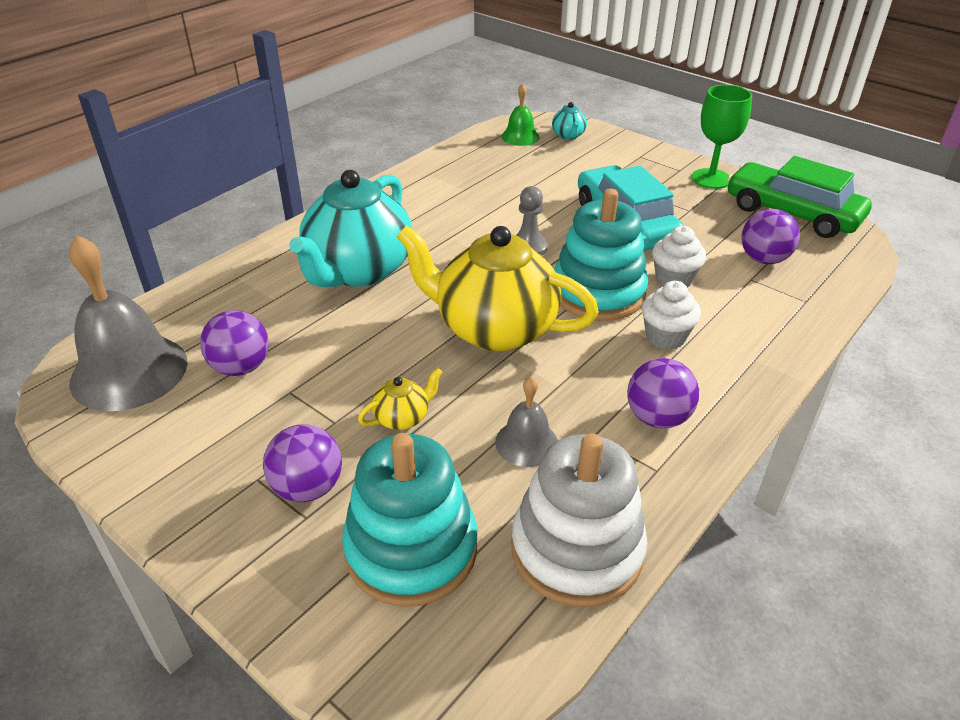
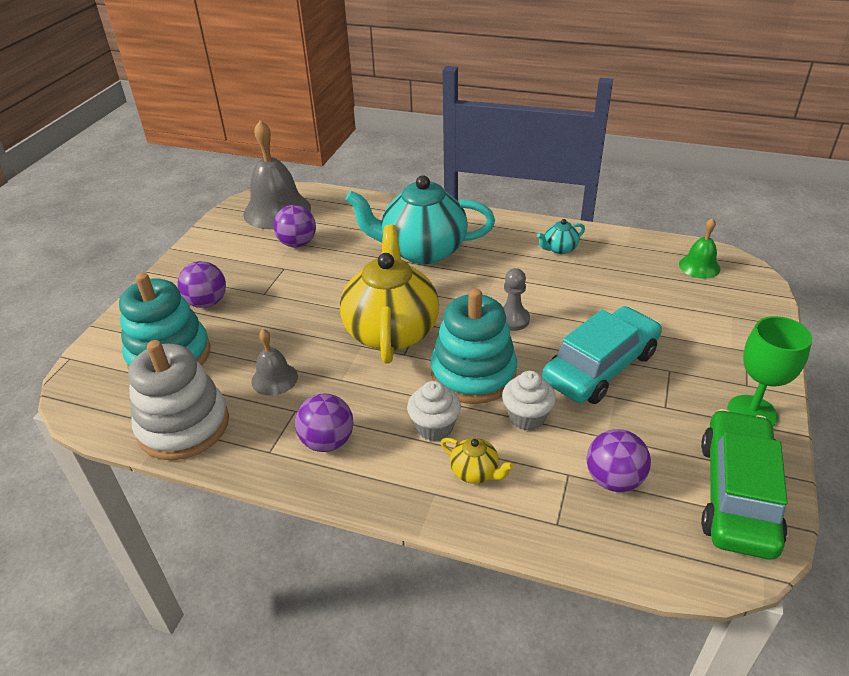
camera: 70 degrees right, 0 degrees up
yellow teapot [358,368,443,430] -> yellow teapot moved to [441,438,514,484]
turquoise teapot [552,102,587,140] -> turquoise teapot moved to [537,219,585,254]

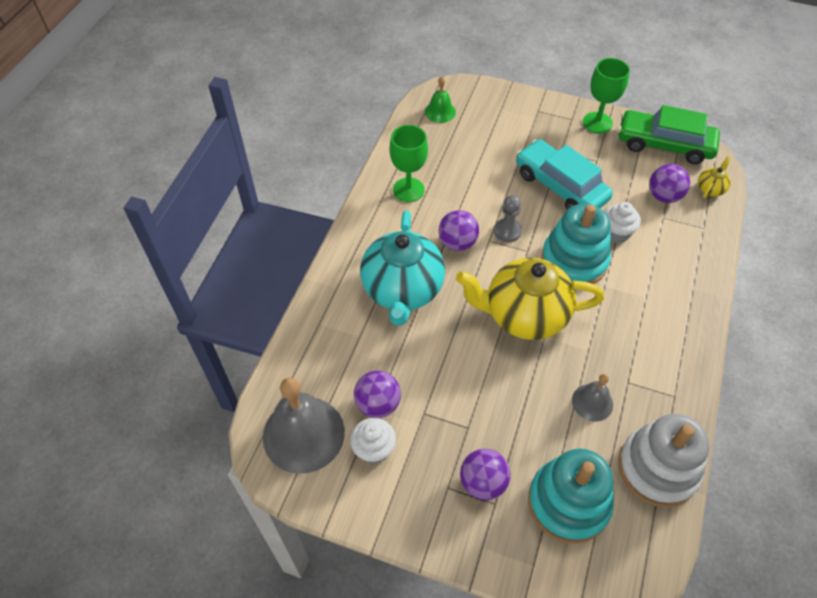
camera: 90 degrees left, 15 degrees up
purple ball [295,394,354,452] -> purple ball moved to [438,210,479,251]
white cupcake [407,381,461,441] -> white cupcake moved to [350,418,396,464]
yellow teapot [441,438,514,484] -> yellow teapot moved to [698,157,731,198]
turquoise teapot [537,219,585,254] -> green goblet [390,125,428,202]

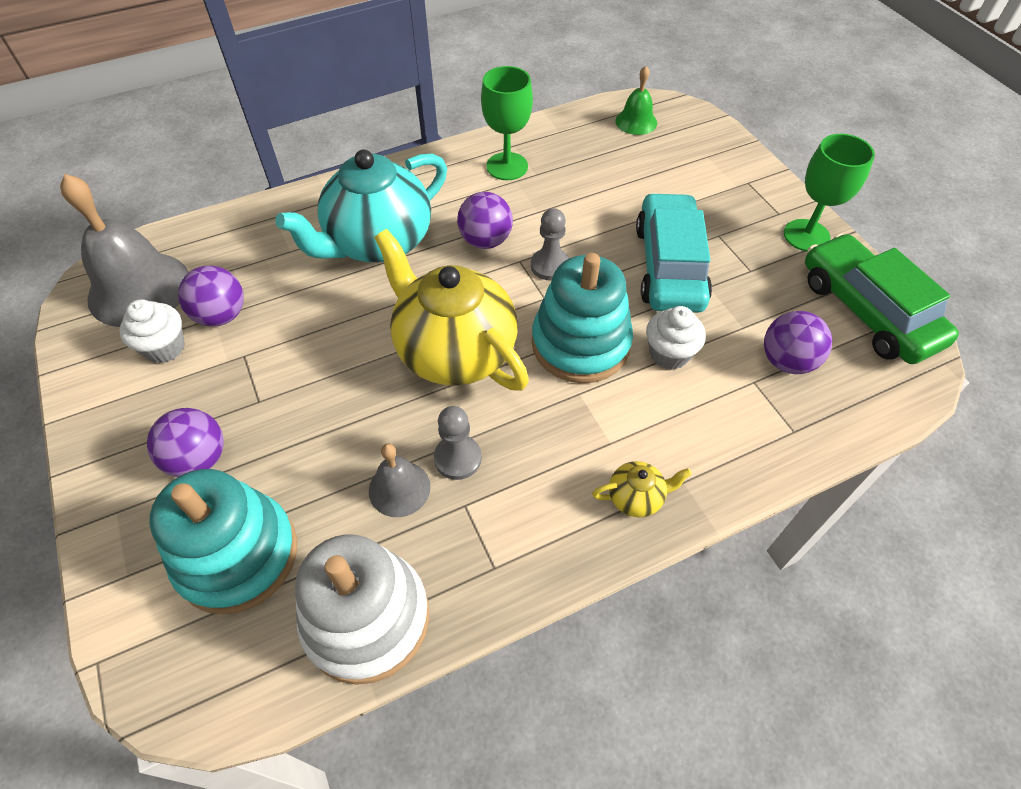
camera: 45 degrees right, 0 degrees up
yellow teapot [698,157,731,198] -> yellow teapot moved to [592,461,692,517]
none -> grey pawn [434,406,482,480]

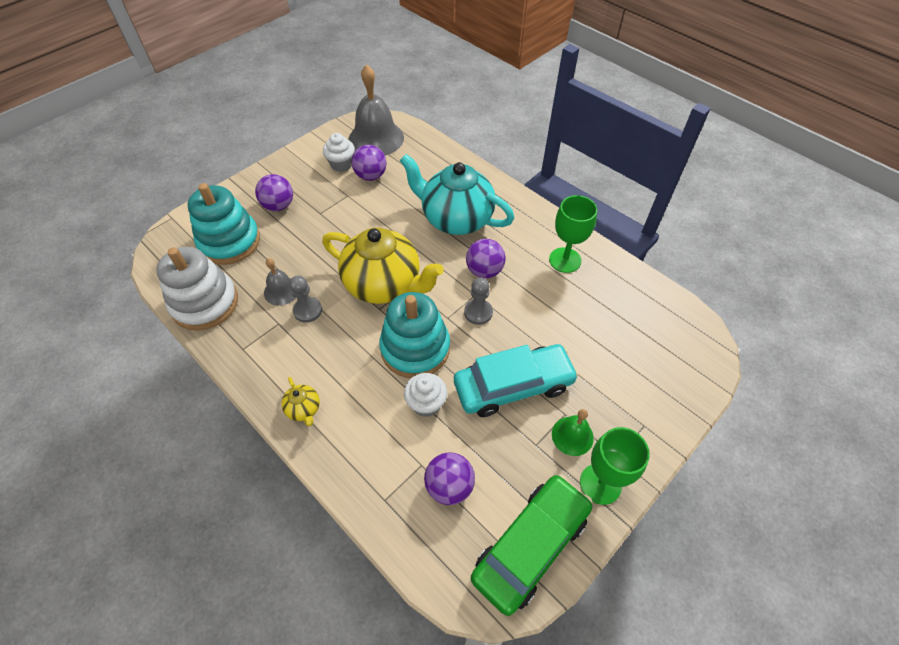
camera: 70 degrees right, 0 degrees up
yellow teapot [374,229,529,391] -> yellow teapot turned 90 degrees clockwise [322,228,444,304]
green bell [615,66,657,135] -> green bell moved to [552,409,594,456]

